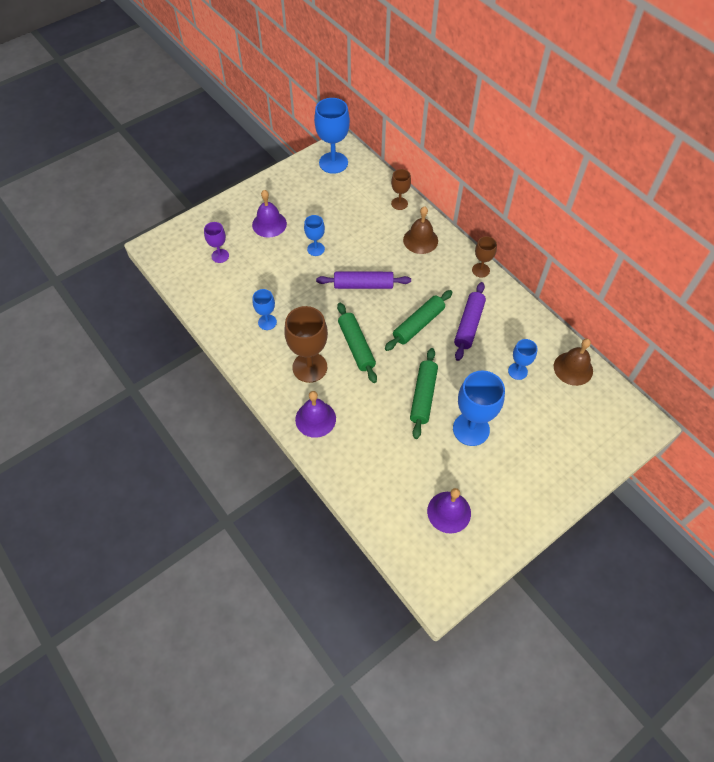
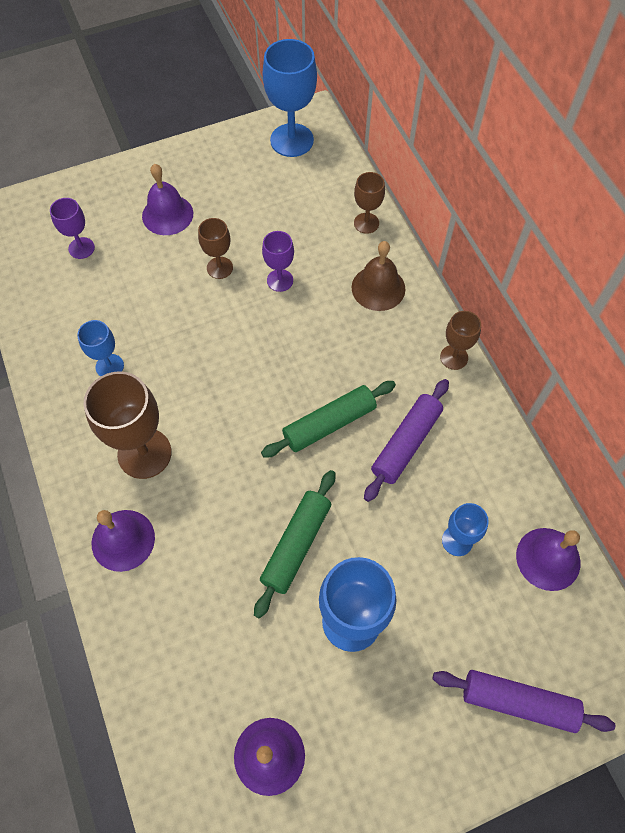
camera: 15 degrees right, 5 degrees up
blue goblet [304,215,325,256] -> brown goblet [198,218,233,279]
purple rolling pin [316,272,411,289] -> purple rolling pin moved to [433,670,615,733]
green rolling pin [337,303,377,383] -> none
brown bell [554,338,593,386] -> purple bell [516,528,580,591]
none -> purple goblet [262,231,294,292]

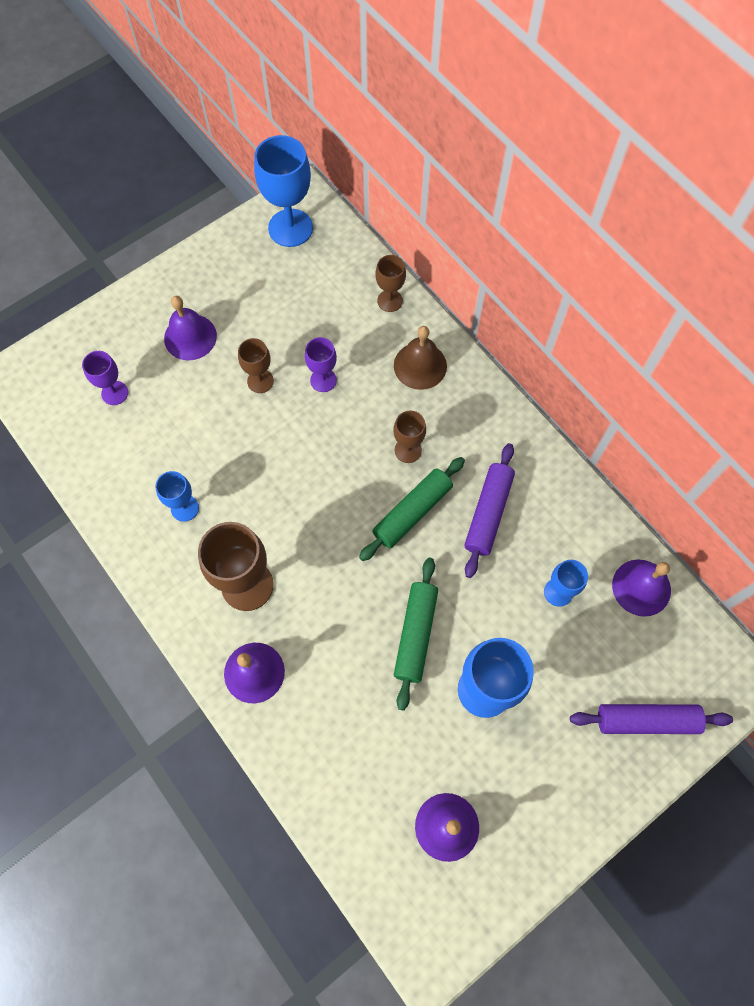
camera: 15 degrees left, 5 degrees up
brown goblet [440,311,481,370] -> brown goblet moved to [393,410,426,463]

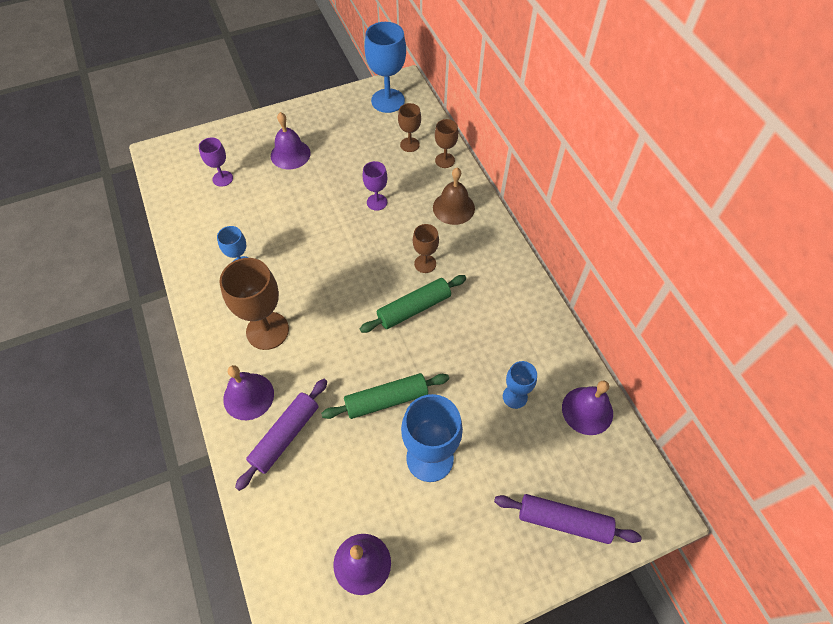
camera: 15 degrees right, 10 degrees down
brown goblet [238,338,274,393] -> brown goblet moved to [398,103,421,152]
green rolling pin [394,557,438,711] -> green rolling pin turned 45 degrees clockwise [321,373,449,419]
purple rolling pin [464,443,515,578] -> purple rolling pin moved to [235,379,327,491]

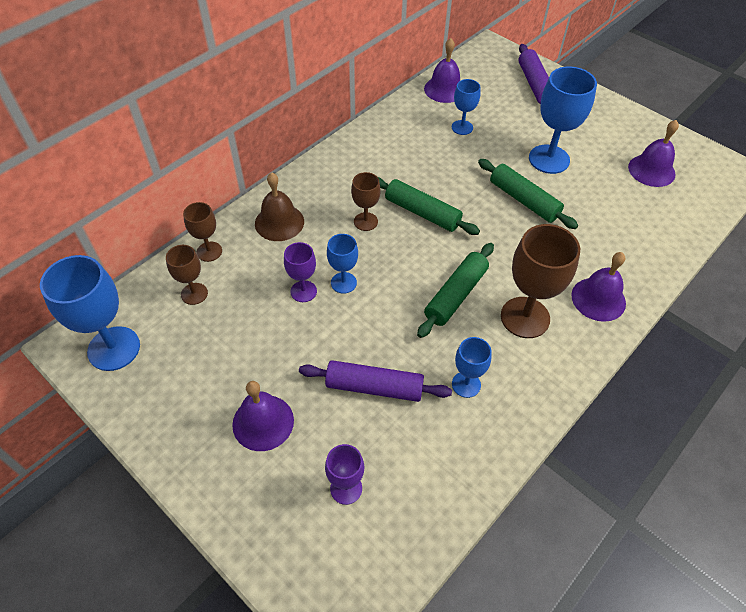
camera: 115 degrees left, 5 degrees down
purple rolling pin [235,379,327,491] -> purple rolling pin moved to [299,360,452,402]
none -> blue goblet [327,234,358,294]
none -> green rolling pin [417,243,494,338]

